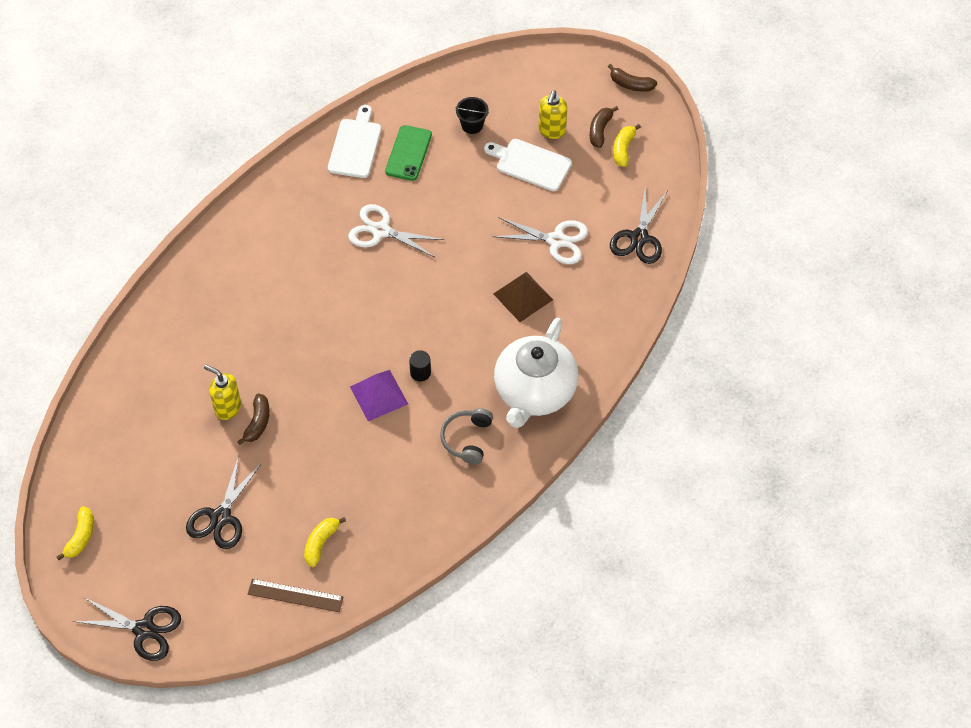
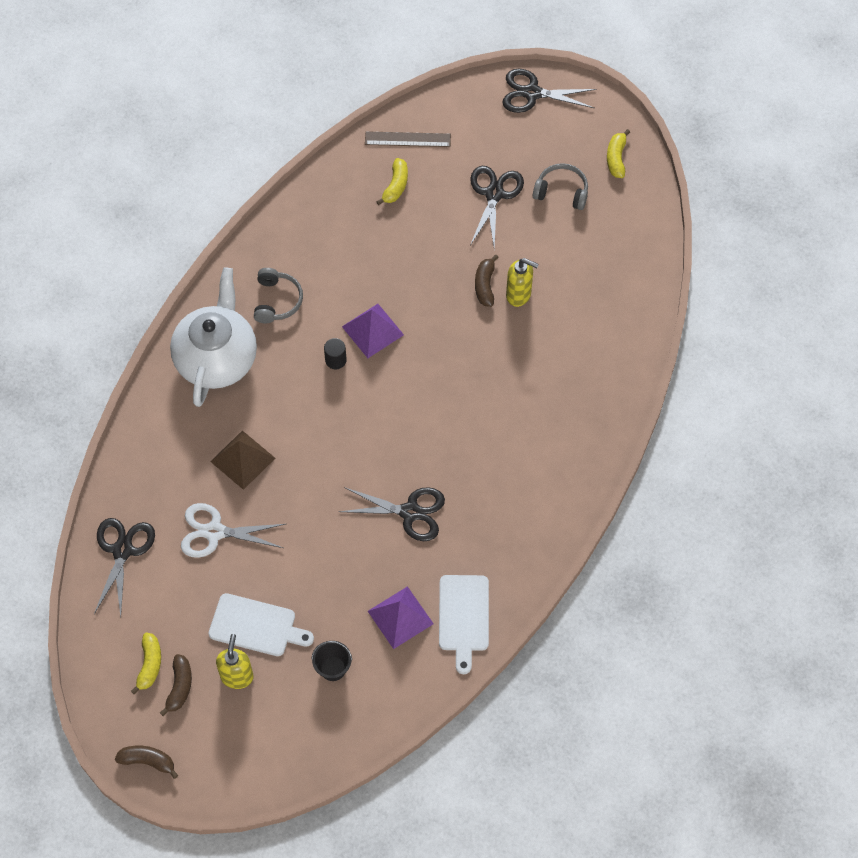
camera: 170 degrees right, 5 degrees up
white scissors [348,204,445,258] -> black scissors [339,487,445,541]
green phone [385,125,432,181] -> purple pyramid [368,586,434,649]
none -> grey headphones [533,163,588,210]

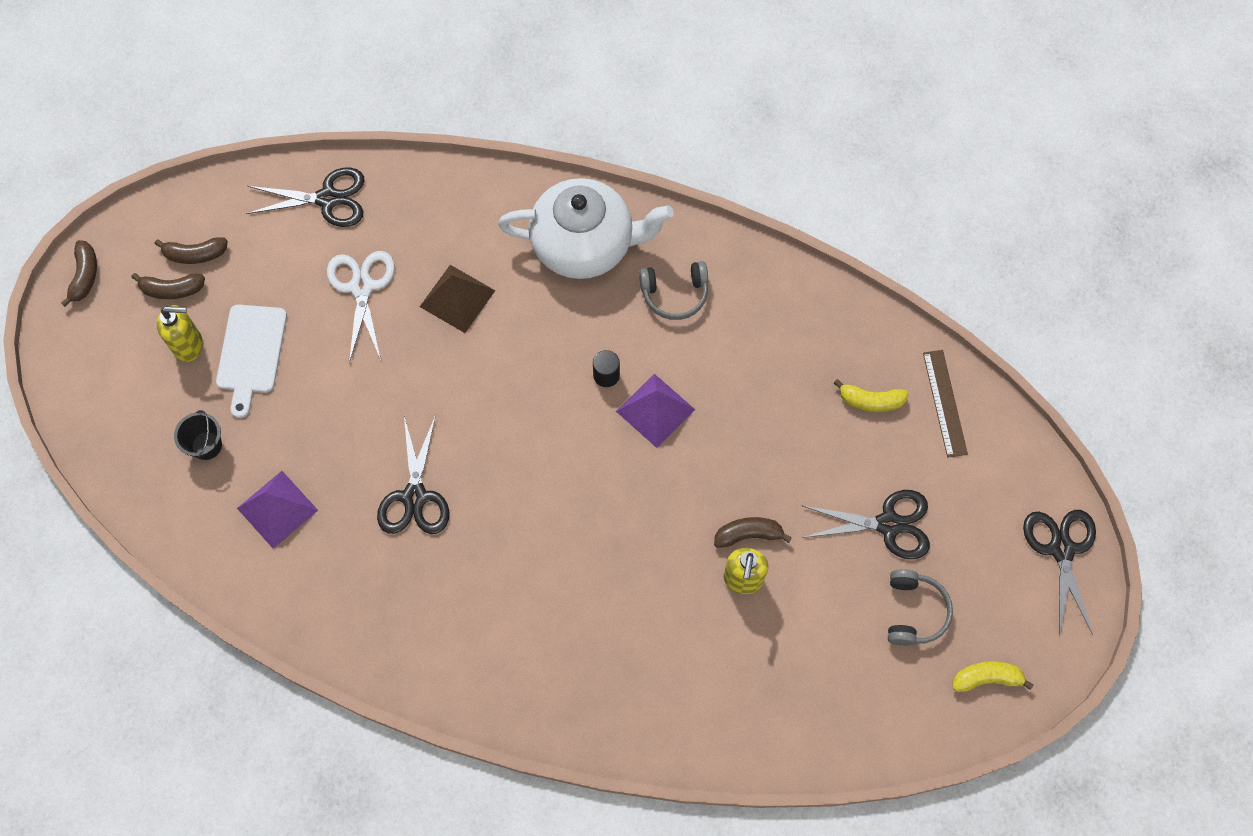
camera: 80 degrees right, 5 degrees up
yellow banana [131,632,161,695] -> brown banana [155,237,228,264]
white cutting board [439,575,489,674] -> none

